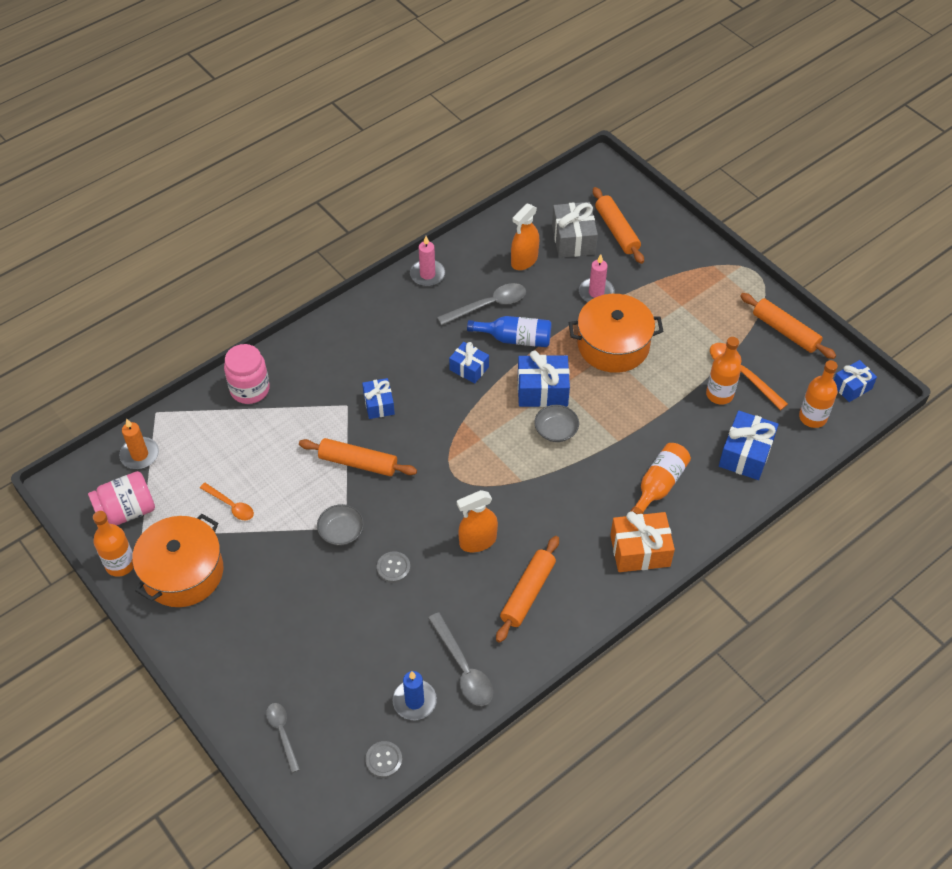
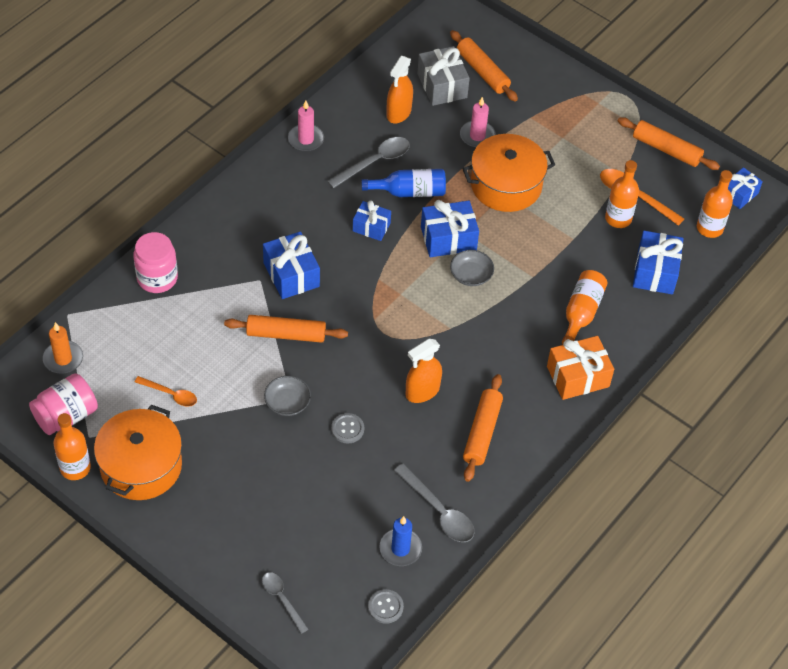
camera: 15 degrees left, 0 degrees up
blue gift [362,378,395,419] -> blue gift [263,231,320,299], size x1.57

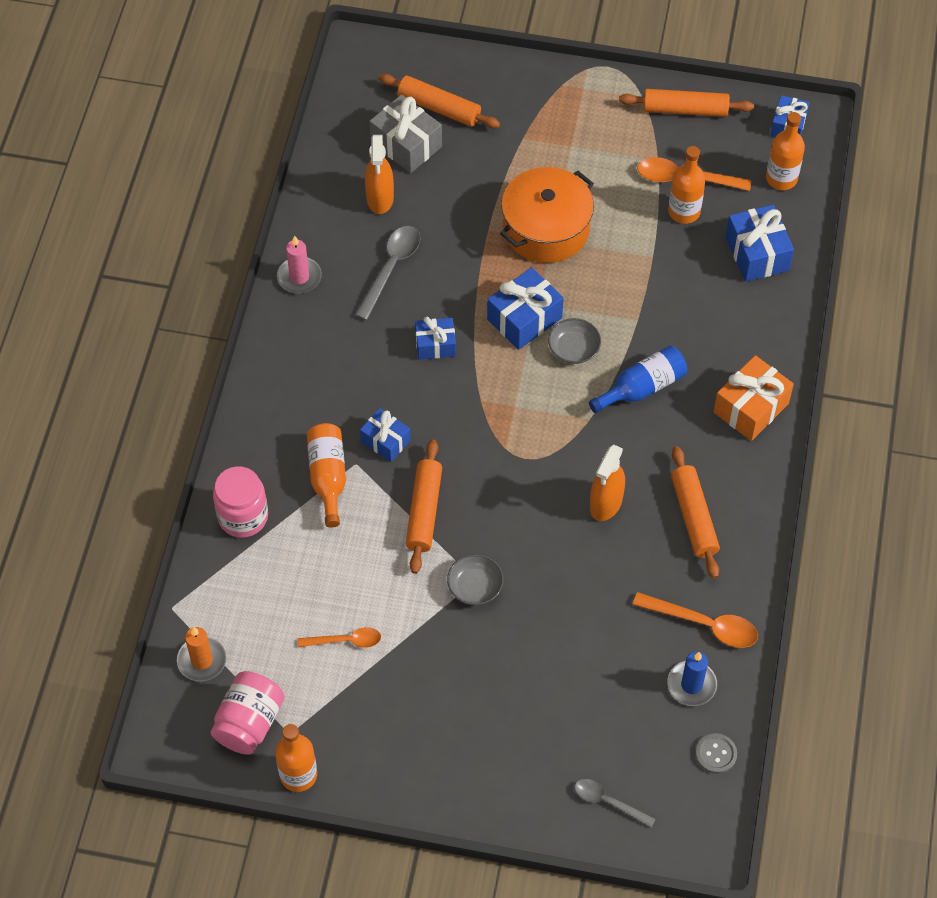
camera: 25 degrees left, 5 degrees up
orange pot [94,405,182,500] -> none
orange rolling pin [224,315,348,343] -> orange rolling pin turned 60 degrees counterclockwise [406,439,442,574]
blue gift [263,231,320,299] -> blue gift [360,408,411,462], size x0.64
grey button [331,413,364,443] -> none
blue bottle [361,169,446,197] -> blue bottle moved to [589,346,687,413]
grey spoon [394,464,475,542] -> orange spoon [633,592,758,648]
pink candle [460,97,496,148] -> none
orange bottle [562,270,607,344] -> orange bottle moved to [307,423,346,528]

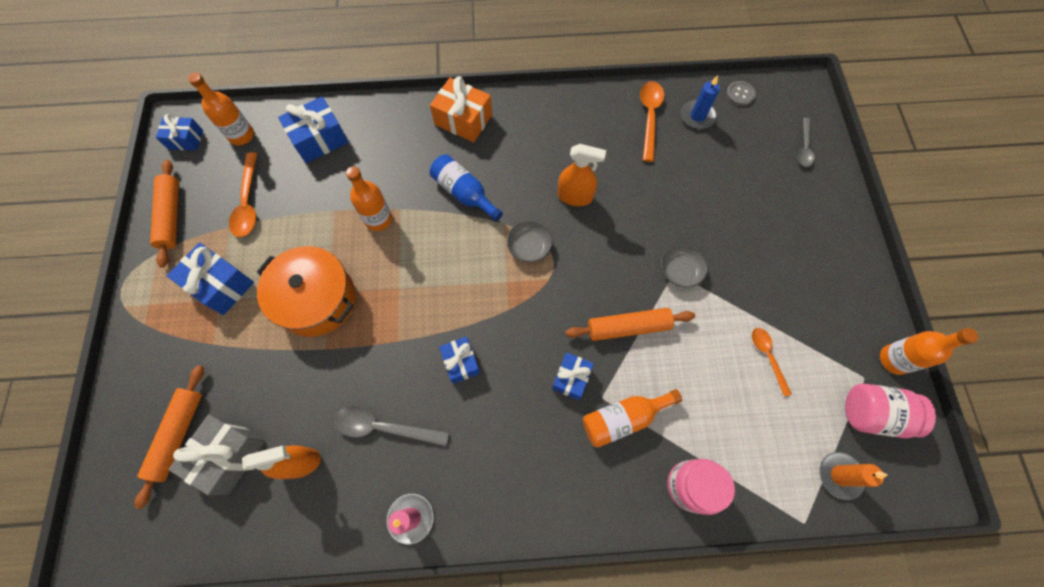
camera: 105 degrees left, 10 degrees up
blue gift [487,267,564,350] -> blue gift moved to [167,243,254,315]
grey bowl [548,318,601,364] -> grey bowl moved to [507,221,552,262]
orange bottle [668,146,706,224] -> orange bottle moved to [346,166,392,231]
orange rolling pin [671,446,720,579] -> none

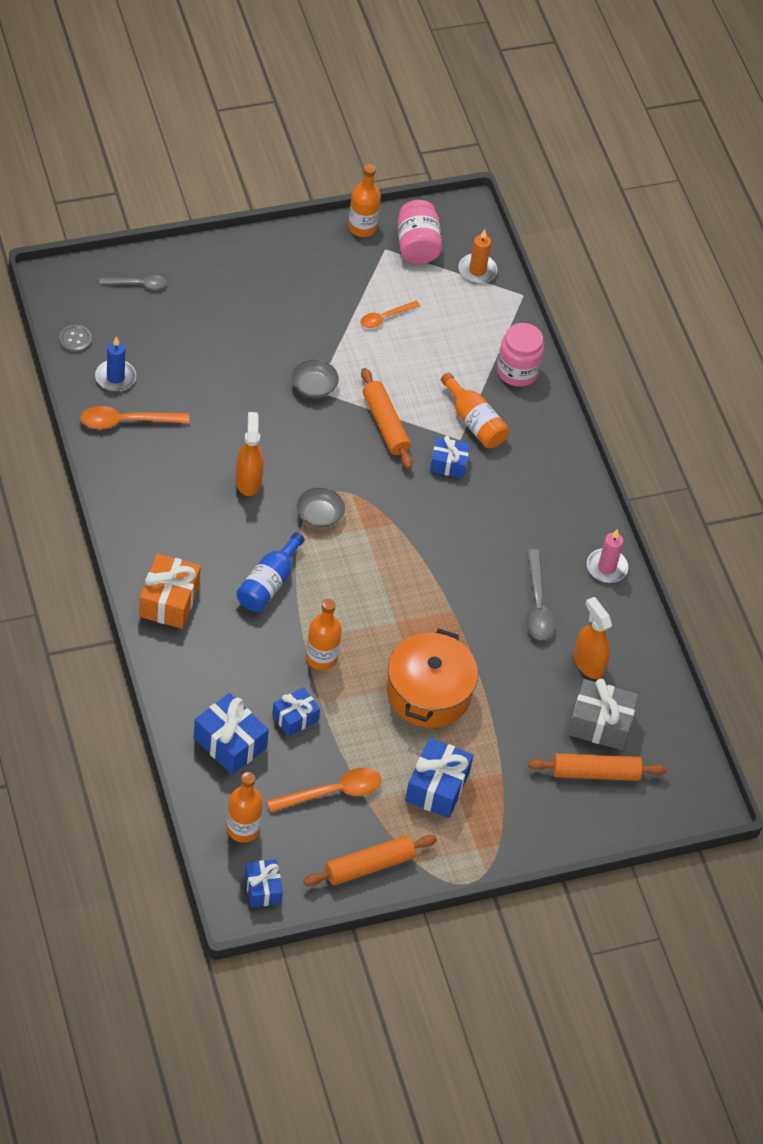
camera: 110 degrees left, 15 degrees down
blue gift [439,336,480,384] -> blue gift moved to [272,687,320,737]

